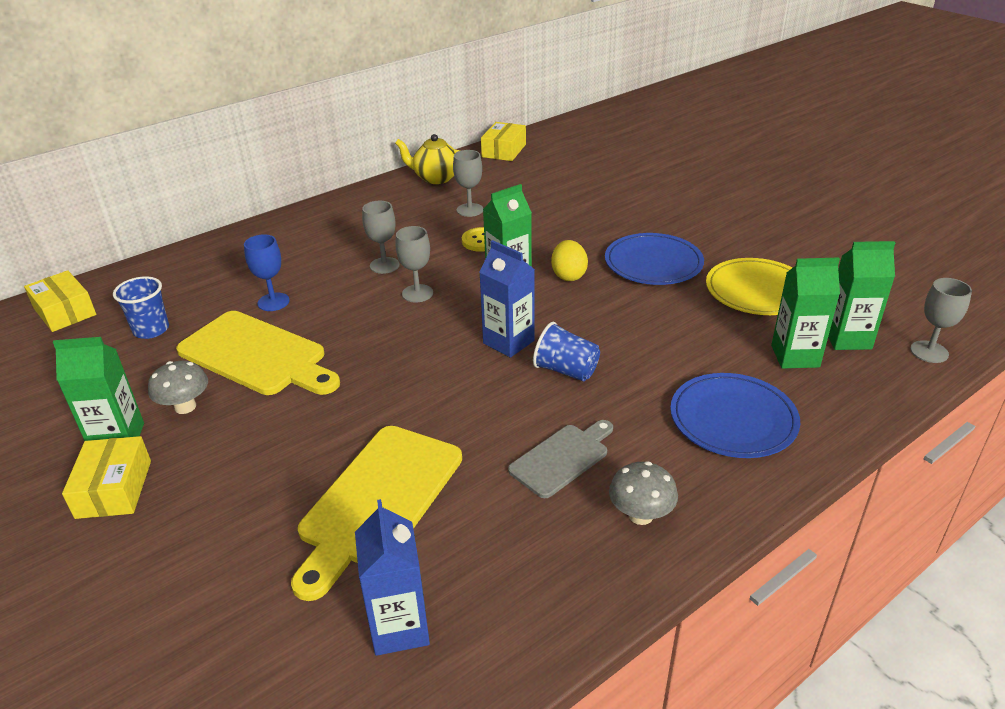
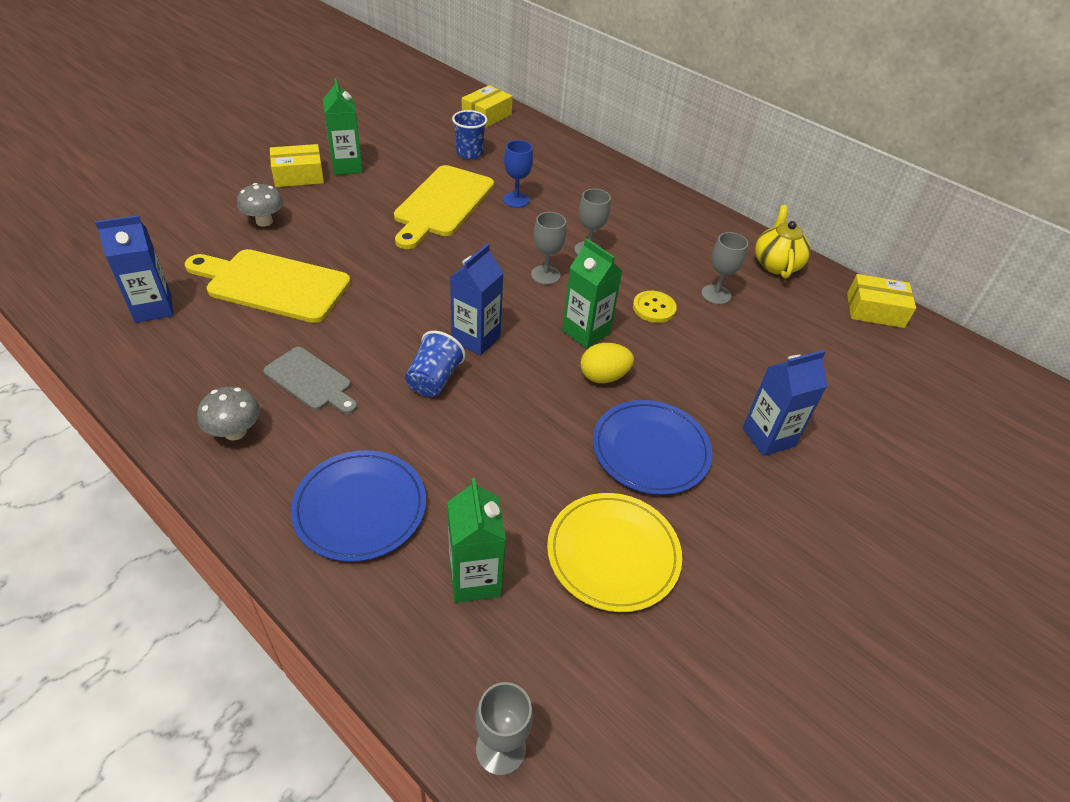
camera: 75 degrees right, 10 degrees up
grey mushroom [148,361,208,414] -> grey mushroom moved to [237,183,283,226]
green carton [828,241,896,350] -> none
none -> blue carton [742,350,827,456]

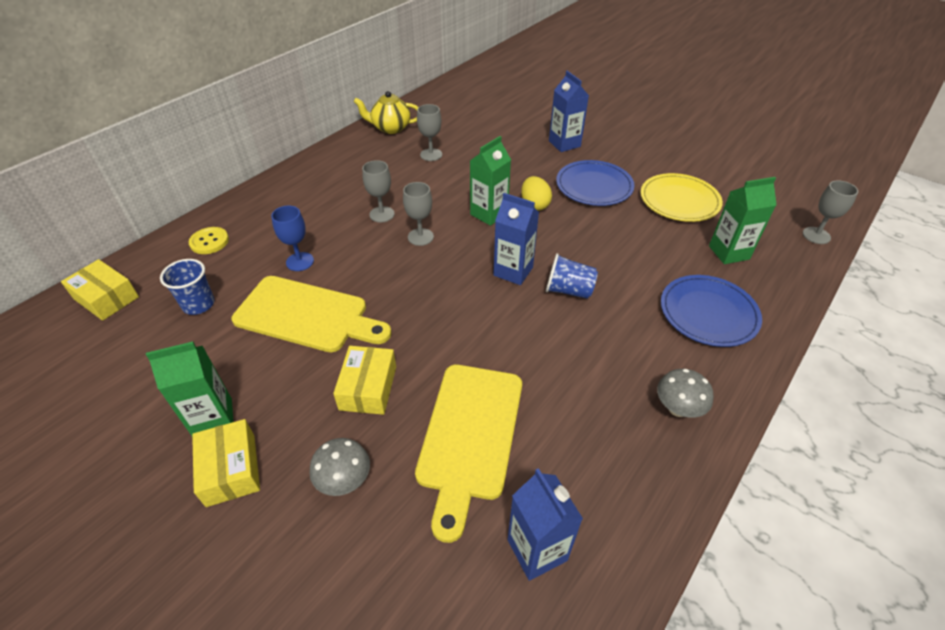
camera: 90 degrees left, 0 degrees up
grey cutting board [263,347,357,414] -> none
yellow button [633,291,677,323] -> yellow button moved to [189,227,229,254]
yellow box [847,274,916,328] -> yellow box moved to [333,346,396,415]

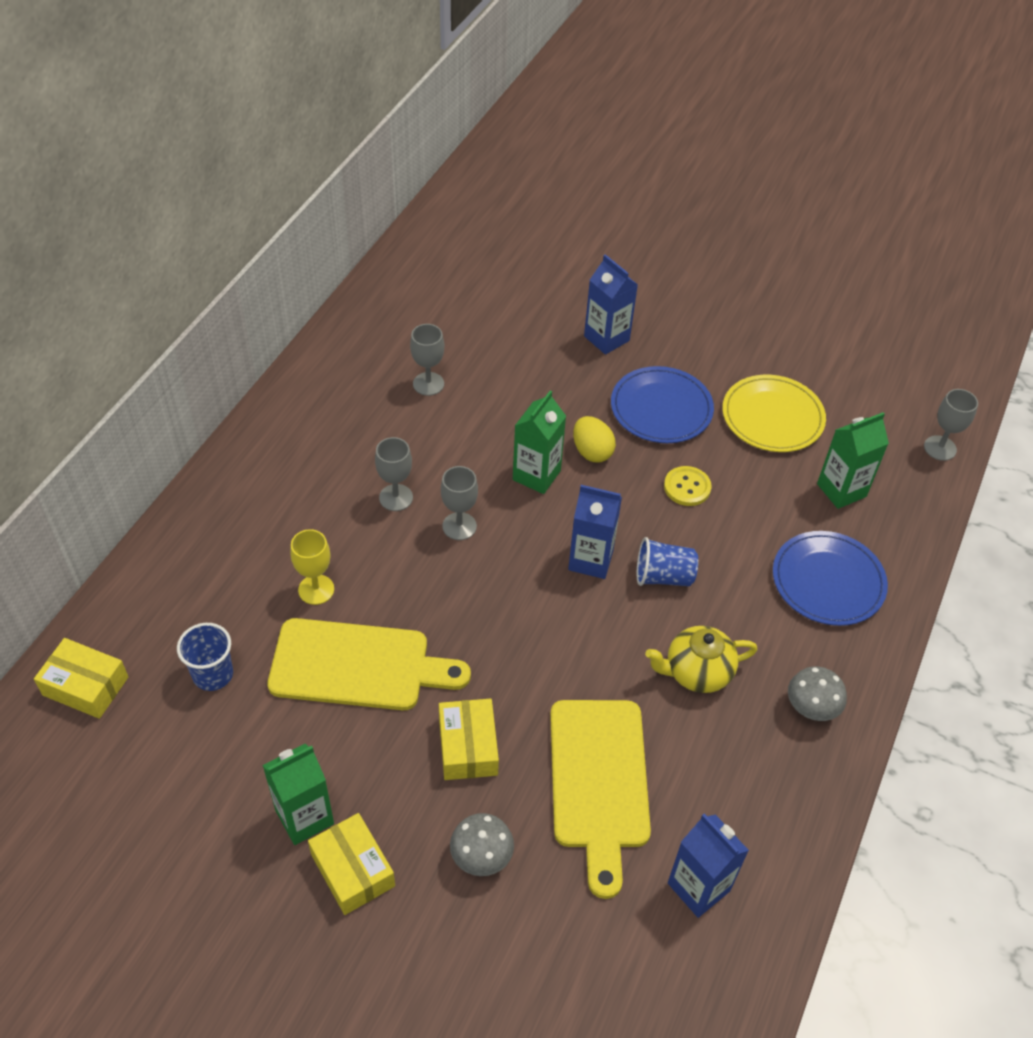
camera: 15 degrees left, 5 degrees up
yellow button [189,227,229,254] -> yellow button moved to [664,466,712,506]
blue goblet [271,206,314,271] -> yellow goblet [290,529,334,605]
yellow teapot [353,91,419,134] -> yellow teapot moved to [645,626,758,693]

